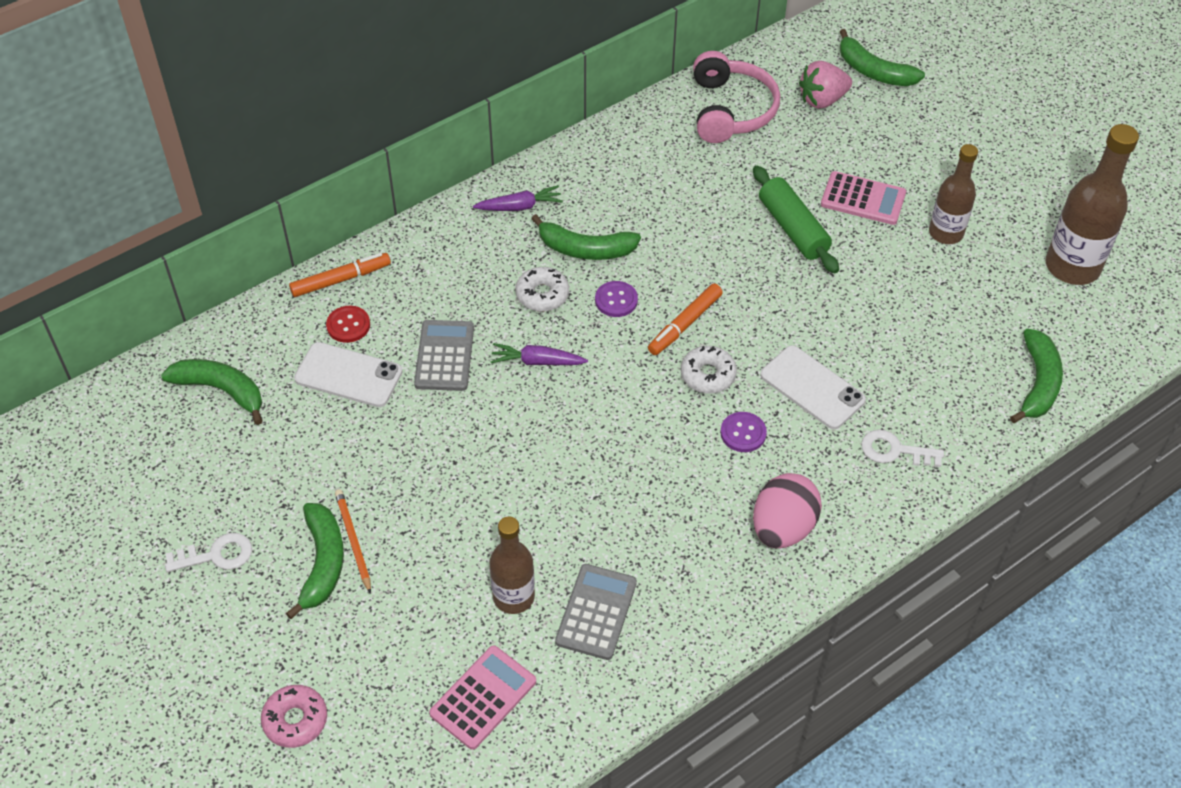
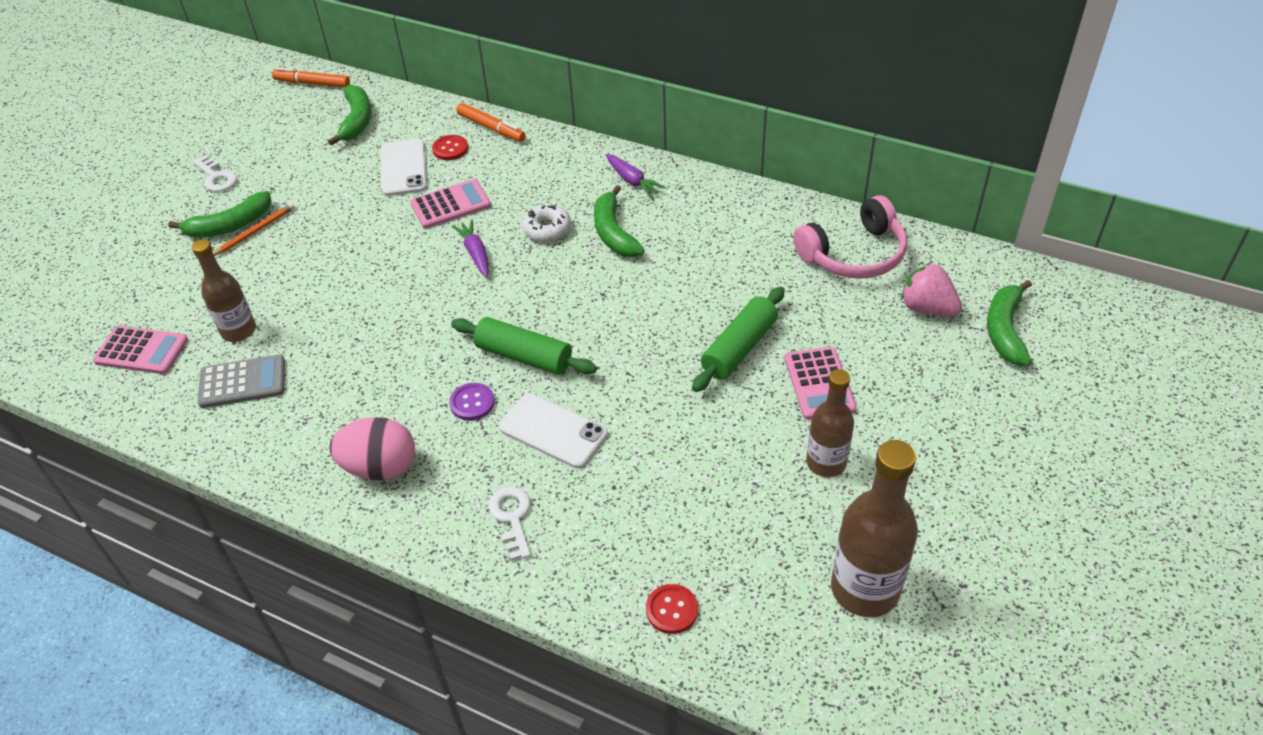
camera: 65 degrees right, 5 degrees down
pink donut [261,685,327,748] -> none
grey calculator [414,320,474,391] -> pink calculator [410,179,491,228]
purple button [595,281,638,317] -> none
orange marker [648,283,723,355] -> orange marker moved to [272,67,350,87]
white donut [681,346,737,394] -> green rolling pin [451,317,597,375]
white phone [760,345,866,429] -> white phone turned 75 degrees counterclockwise [499,393,608,468]
green banana [1010,329,1063,423] -> red button [646,584,698,634]

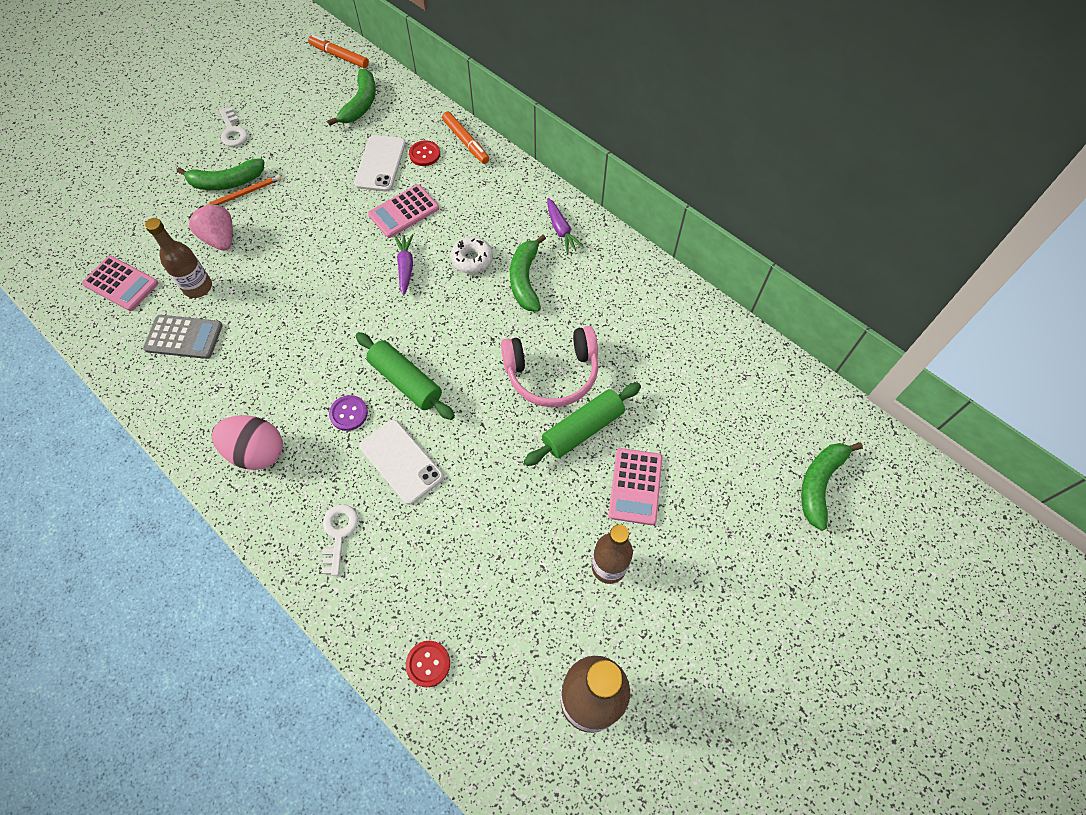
camera: 15 degrees right, 15 degrees up
pink calculator [410,179,491,228] -> pink calculator turned 150 degrees clockwise [368,184,439,238]
pink headphones [793,195,907,279] -> pink headphones moved to [501,326,598,407]
pink strawberry [901,263,962,316] -> pink strawberry moved to [188,204,233,251]

